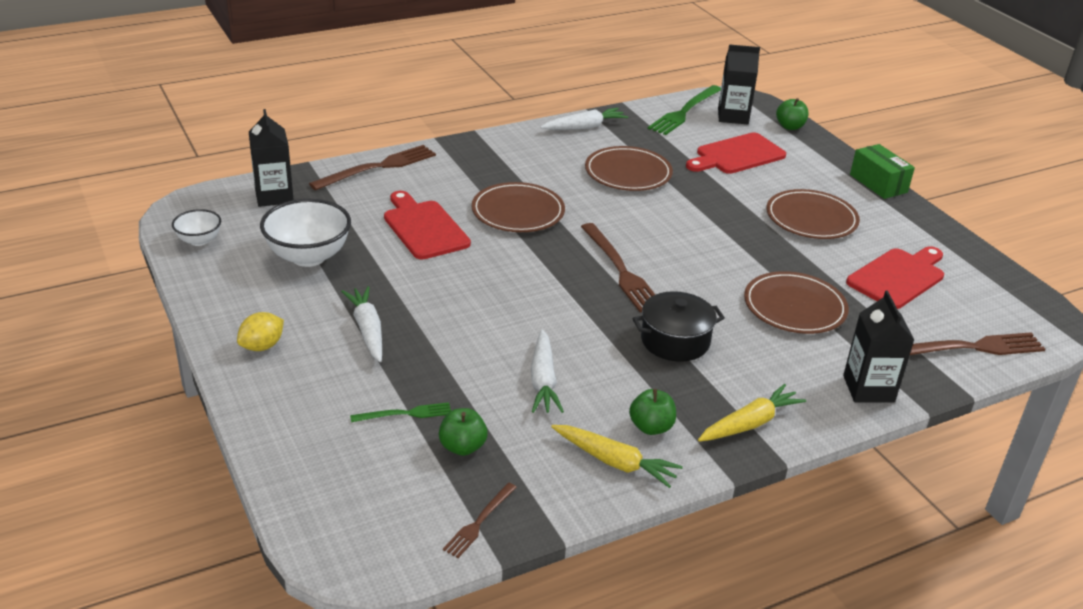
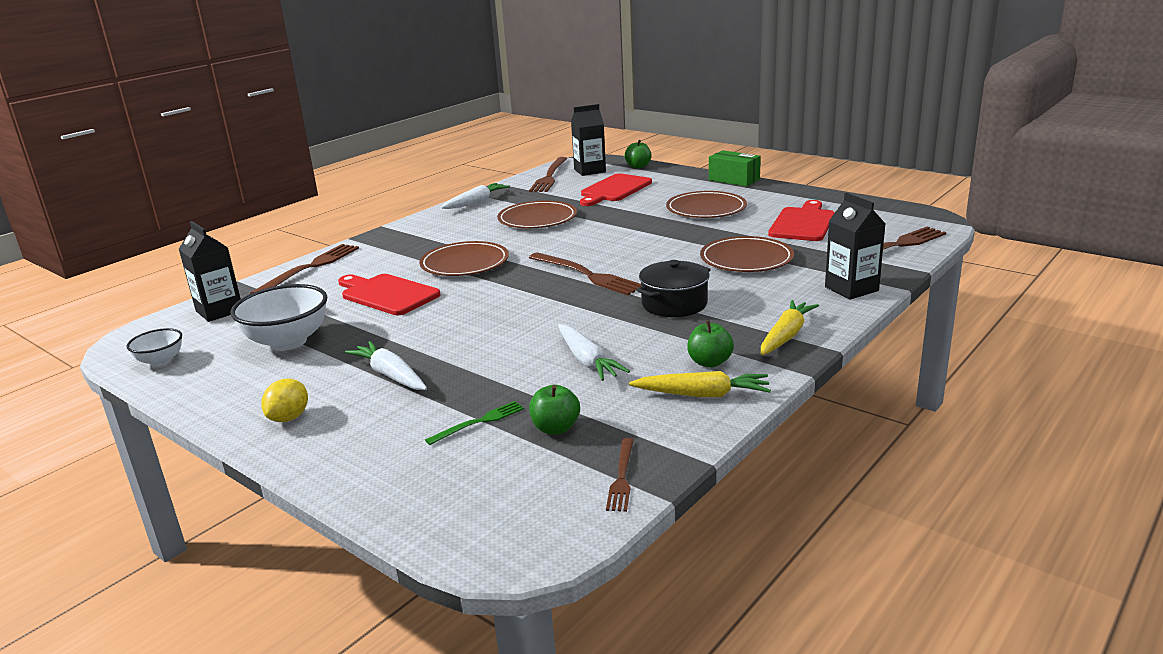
camera: 20 degrees left, 10 degrees down
green fork [648,85,721,135] -> brown fork [529,157,567,192]

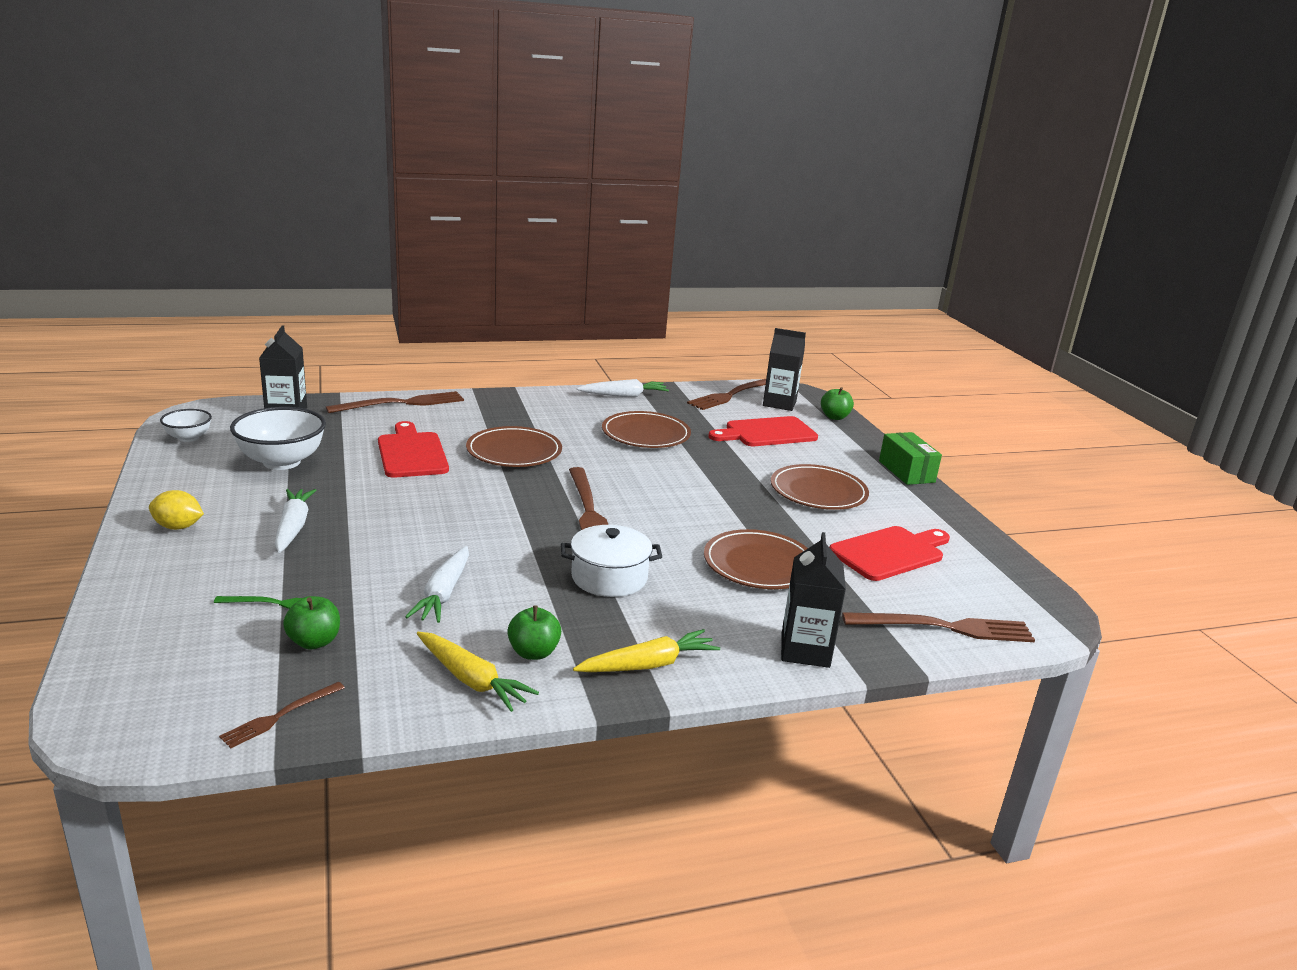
camera: 30 degrees right, 0 degrees up
yellow lemon [261,379,308,422] -> yellow lemon turned 45 degrees clockwise [149,490,204,530]
black pot [636,260,711,317] -> white pot [561,525,662,597]

